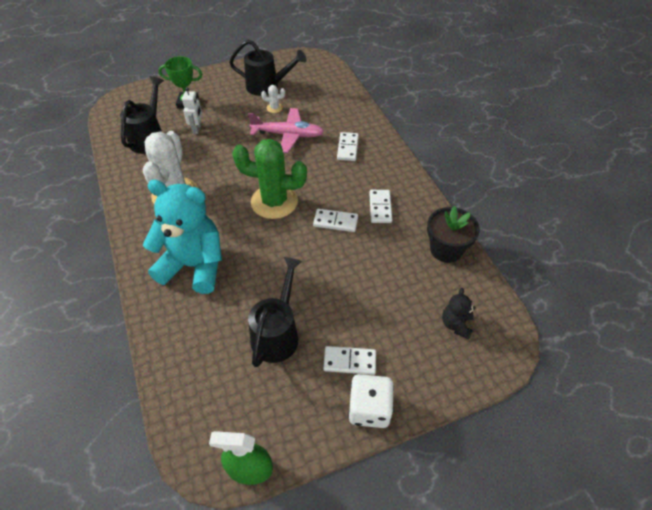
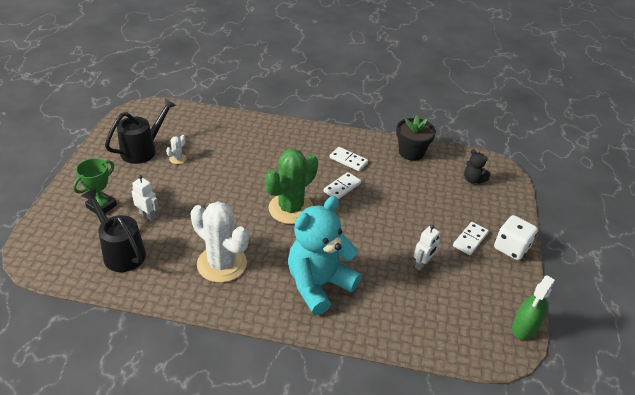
camera: 60 degrees left, 10 degrees down
pink plane [248,108,324,153] -> none
black watering can [248,257,302,367] -> white robot [414,225,440,271]
white domino [337,132,359,161] -> none

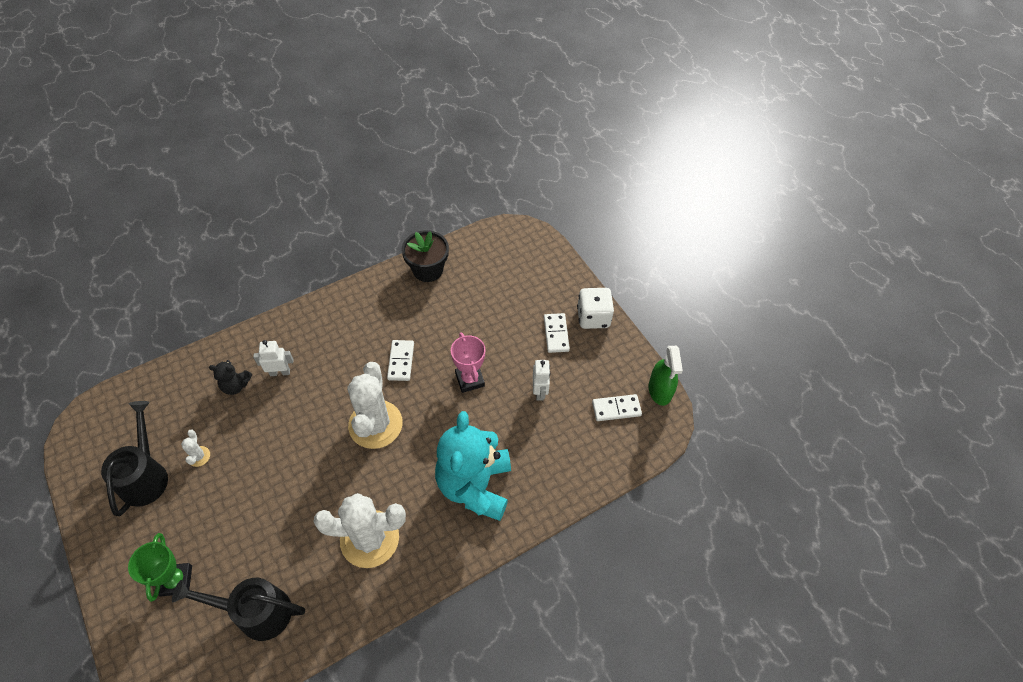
camera: 40 degrees left, 15 degrees up
white robot [132,175,159,221] -> white robot moved to [253,340,294,376]
green cactus [265,149,318,224] -> white cactus [347,362,403,449]
white domino [329,147,368,171] -> white domino moved to [592,394,642,421]
black teddy bear [464,149,490,184] -> black teddy bear moved to [209,360,252,395]
none -> pink trophy [451,333,485,393]

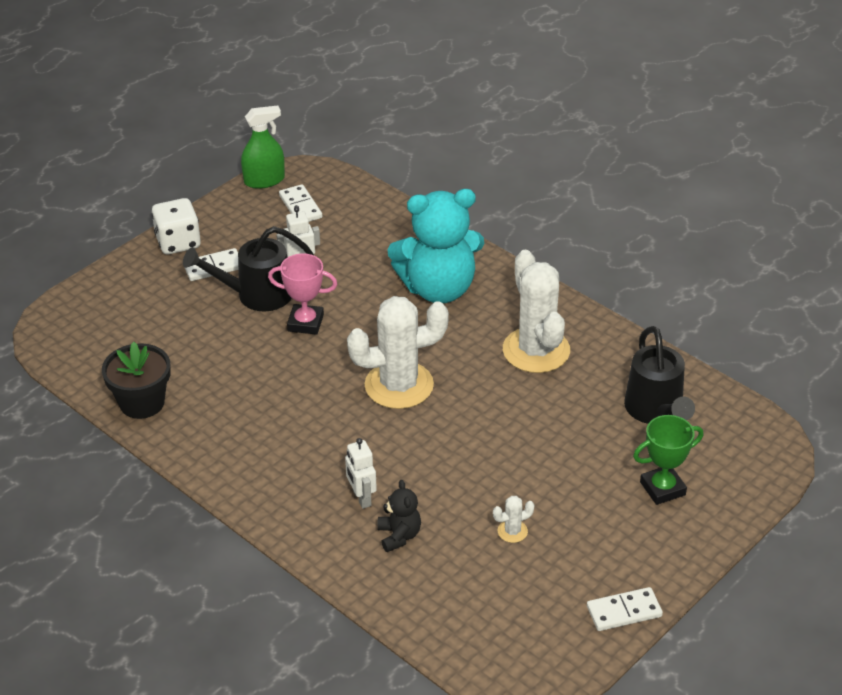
camera: 105 degrees left, 15 degrees down
black watering can [101,401,168,516] -> black watering can moved to [183,226,314,311]
white domino [387,340,414,381] -> white domino moved to [587,587,663,631]
pink trophy [451,333,485,393] -> pink trophy turned 45 degrees clockwise [268,253,337,335]

